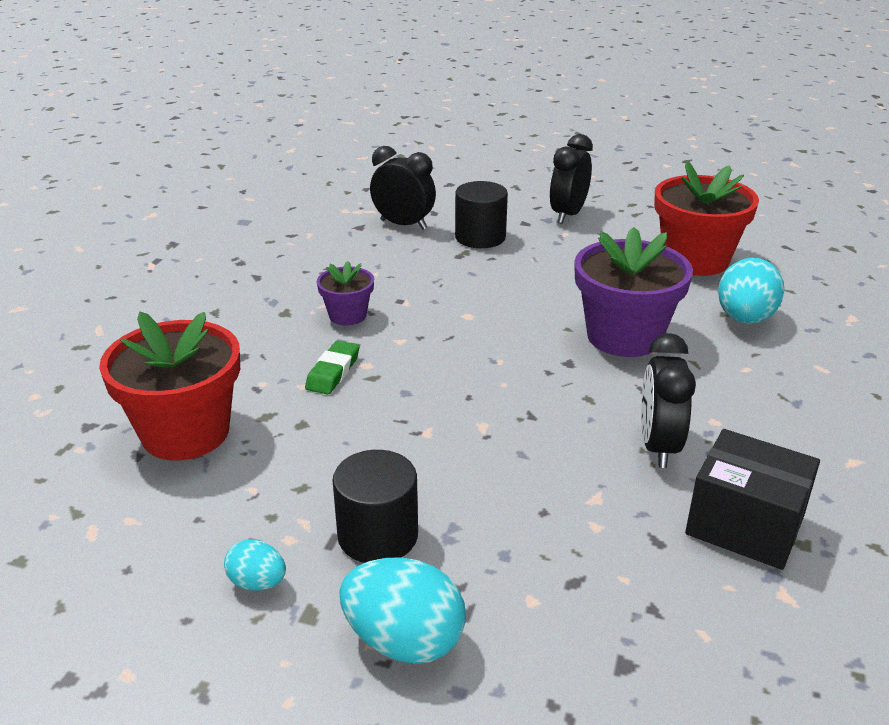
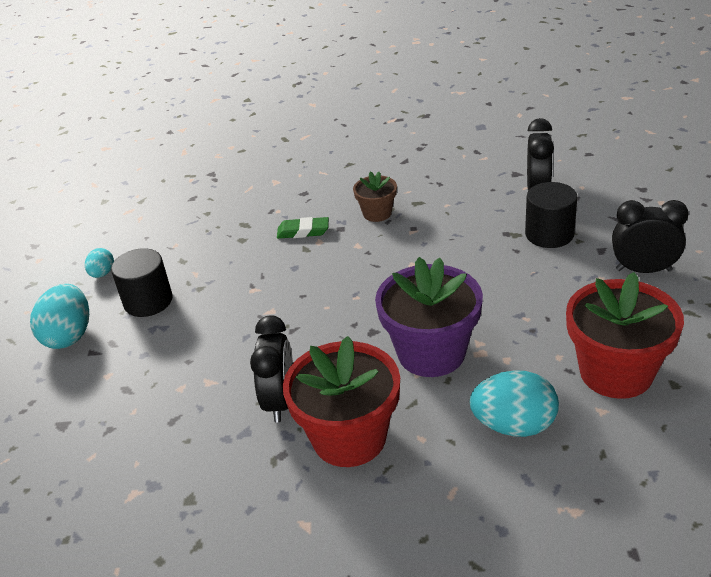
camera: 75 degrees right, 5 degrees up
red flower pot [99,312,240,460] -> red flower pot moved to [283,336,400,467]
purple flower pot [317,261,374,325] -> brown flower pot [353,171,397,222]
black clock [641,333,696,468] -> black clock turned 105 degrees clockwise [250,315,293,423]
black box [685,429,820,570] -> none

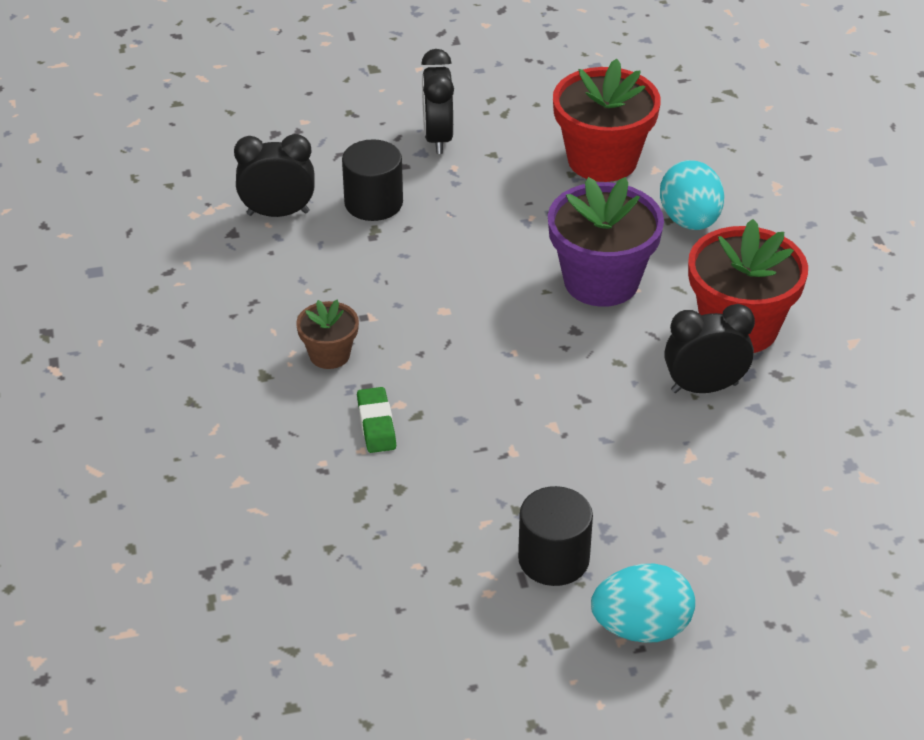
camera: 105 degrees left, 5 degrees up
turquoise egg [85,248,114,278] -> none

